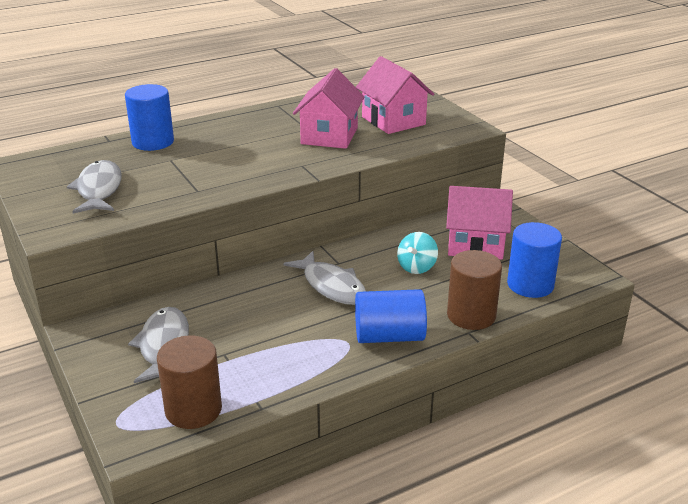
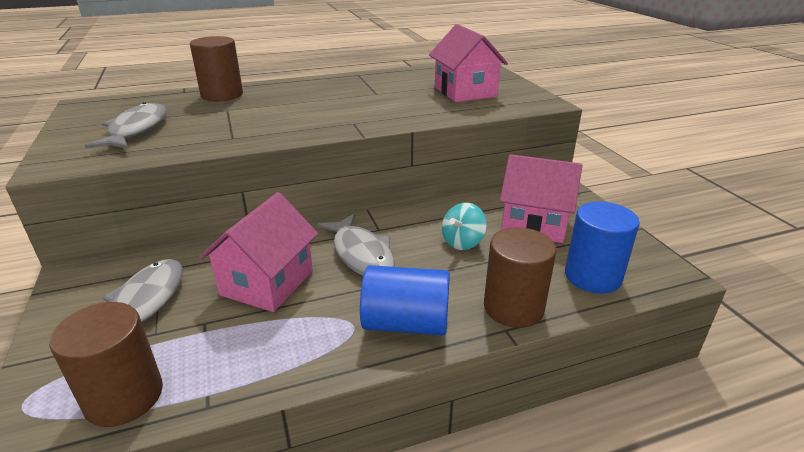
camera: 10 degrees right, 0 degrees up
blue cylinder [125,84,174,151] -> brown cylinder [190,36,243,101]
pink house [293,68,364,149] -> pink house moved to [199,192,318,312]

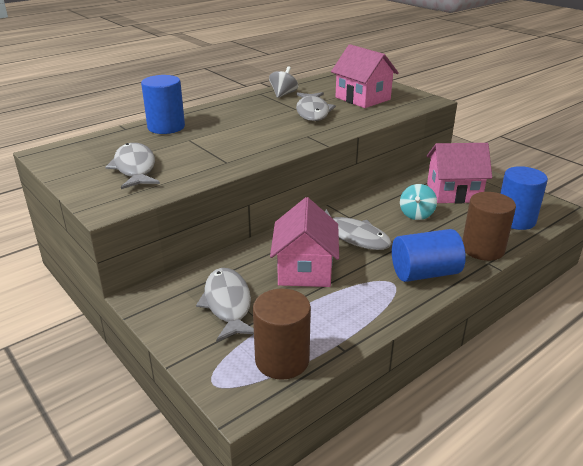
camera: 20 degrees left, 0 degrees up
brown cylinder [190,36,243,101] -> blue cylinder [141,75,185,134]
none -> grey spinning top [269,66,298,98]
none -> grey fish [296,92,336,121]

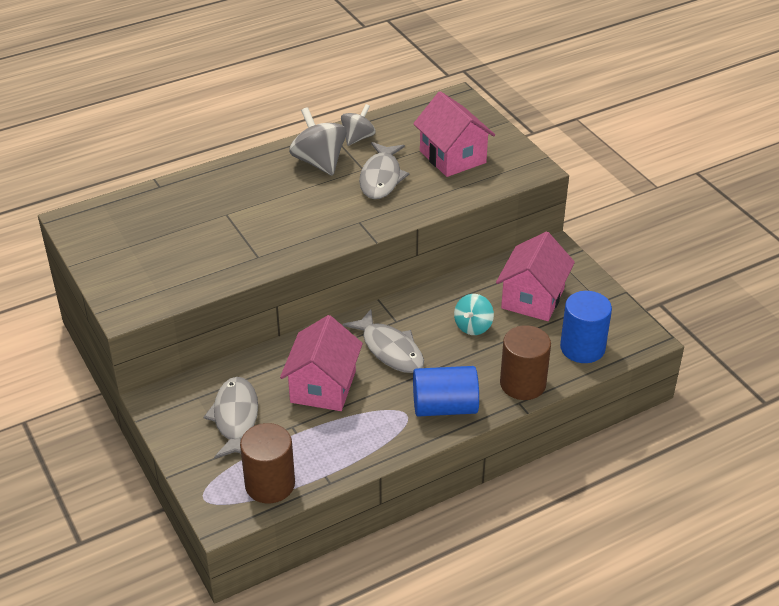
camera: 10 degrees right, 10 degrees up
grey fish [105,143,160,189] -> none
blue cylinder [141,75,185,134] -> none
pink house [427,143,492,203] -> pink house turned 75 degrees counterclockwise [496,231,575,321]
none -> grey spinning top [289,107,347,176]

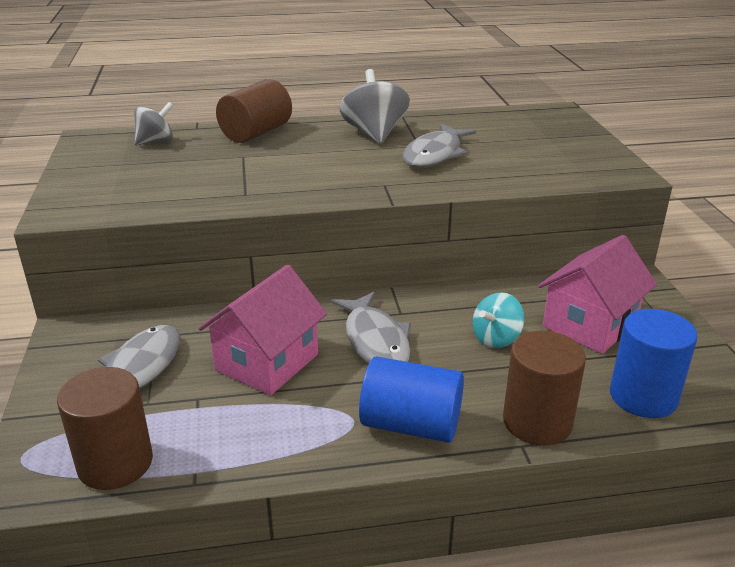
camera: 20 degrees right, 10 degrees down
grey spinning top [341,104,376,146] -> grey spinning top moved to [134,102,173,145]
pink house [413,91,495,177] -> none
none -> brown cylinder [216,79,292,143]

